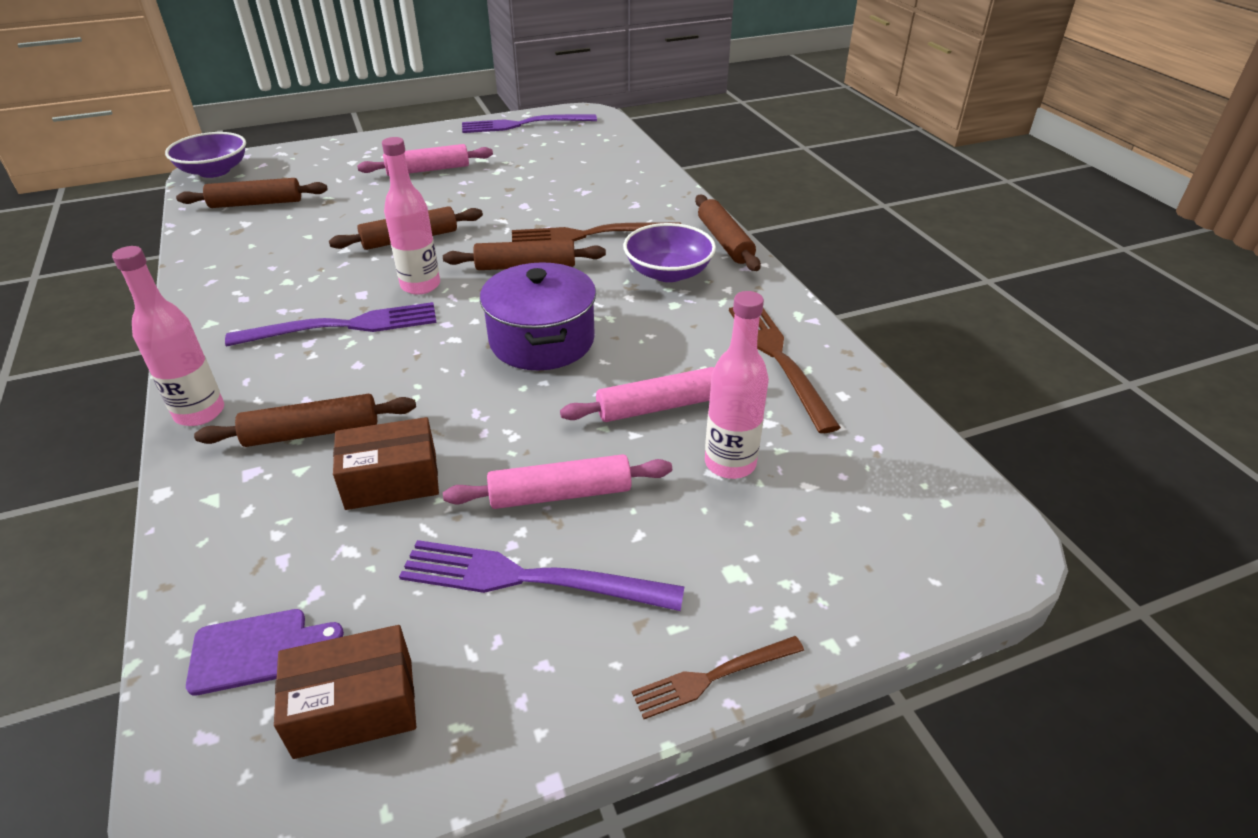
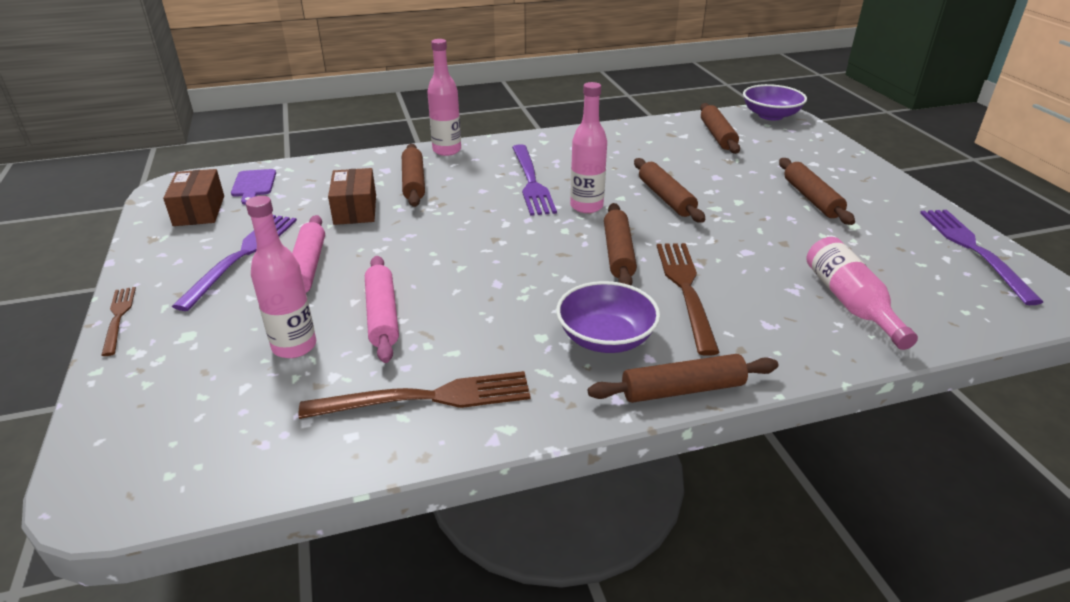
camera: 95 degrees right, 5 degrees down
pink rolling pin [357,144,493,176] -> brown rolling pin [779,158,855,225]
purple pot [480,262,596,370] -> none
none -> pink bottle [807,237,918,350]

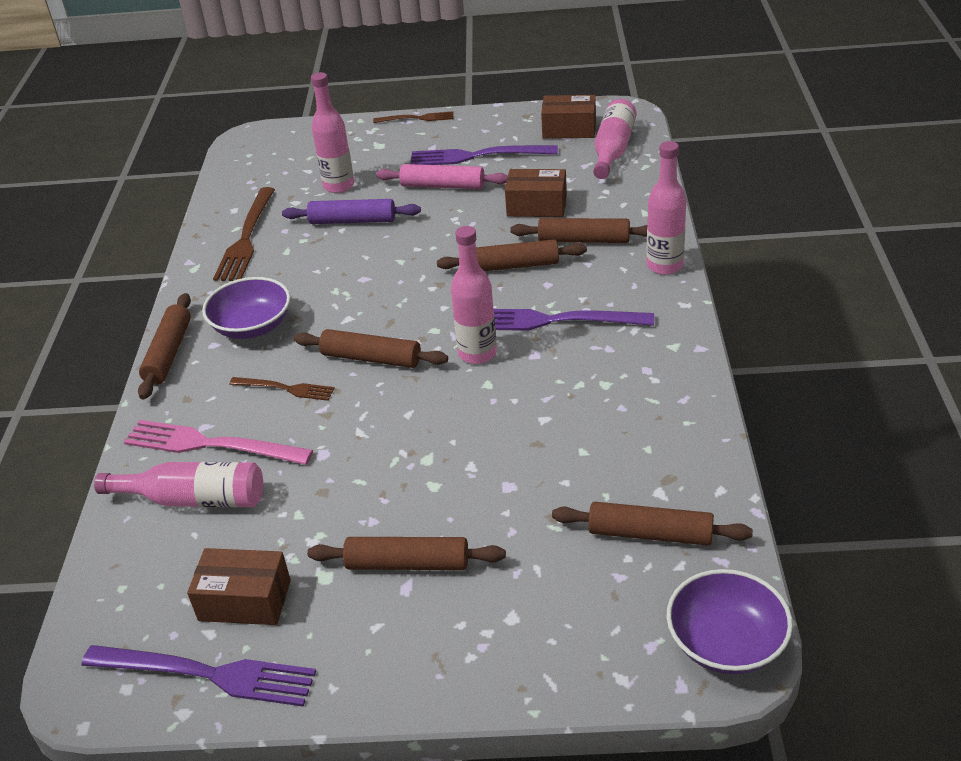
camera: 110 degrees right, 5 degrees up
purple fork [172,215,297,311] -> purple fork turned 150 degrees clockwise [410,145,558,165]
purple cutting board [231,169,276,205] -> pink bottle [593,99,637,179]
pink rolling pin [365,256,399,363] -> purple rolling pin [282,199,421,224]
brown rolling pin [634,158,705,223] -> brown rolling pin moved to [437,239,587,271]
brown fork [657,243,720,356] -> brown fork [229,377,335,401], size x0.58
none -> pink fork [124,420,313,465]
none -> brown box [187,548,291,625]

